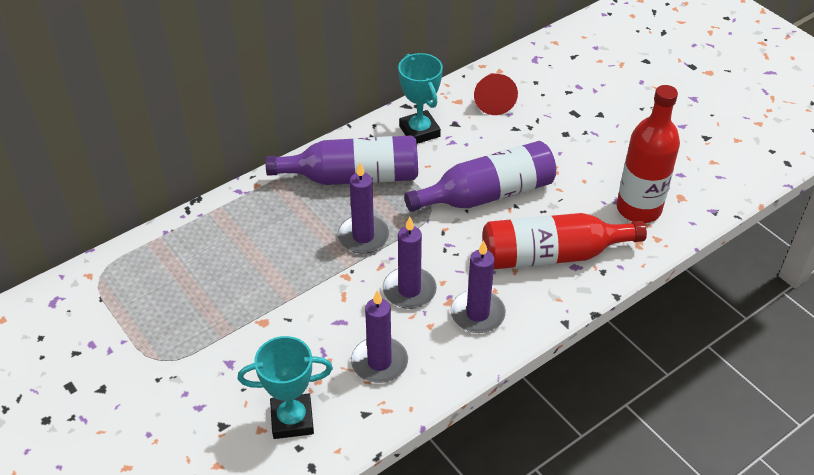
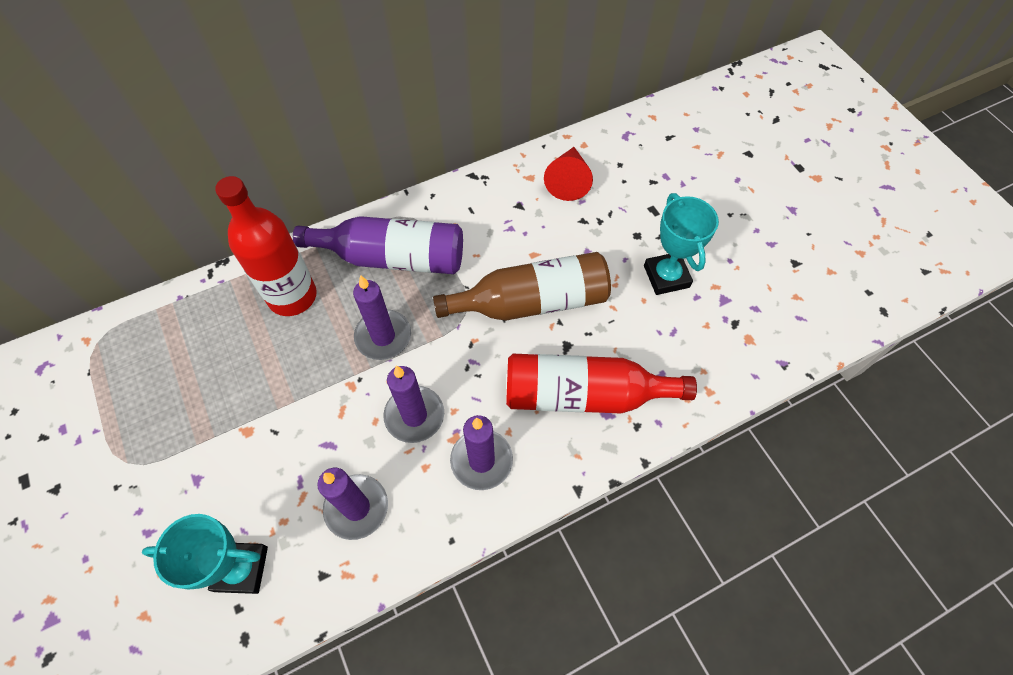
camera: 10 degrees right, 15 degrees up
turquoise trophy [398,53,443,144] -> turquoise trophy moved to [644,193,719,295]
purple bottle [404,141,556,212] -> brown bottle [433,252,611,320]
red bottle [617,85,680,223] -> red bottle moved to [215,176,317,316]

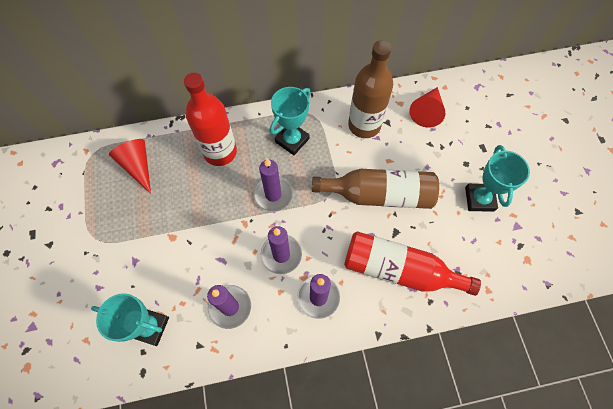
camera: 15 degrees right, 5 degrees up
purple bottle [293,216,463,274] -> turquoise trophy [270,87,311,155]
none -> red cone [109,139,151,194]
none -> brown bottle [348,41,393,138]

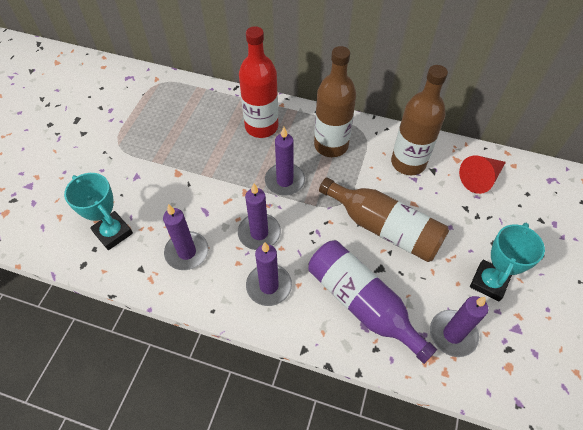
camera: 30 degrees right, 10 degrees down
red cone [109,139,151,194] -> none
turquoise trophy [270,87,311,155] -> brown bottle [314,46,356,157]
red bottle [344,231,481,296] -> purple bottle [308,240,437,364]
none -> purple candle [430,296,488,357]

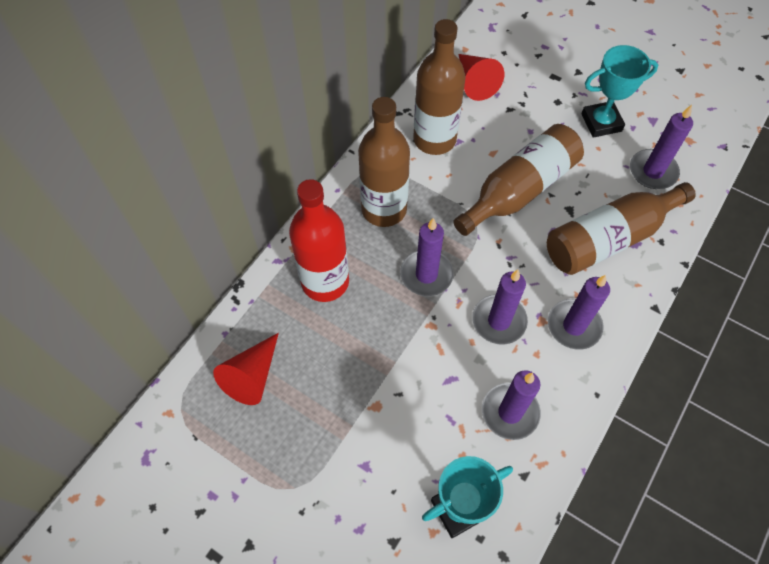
camera: 75 degrees left, 5 degrees up
purple bottle [308,240,437,364] -> brown bottle [547,182,696,275]
turquoise trophy [470,223,545,302] -> turquoise trophy turned 60 degrees counterclockwise [581,45,658,138]
none -> red cone [213,333,279,405]

